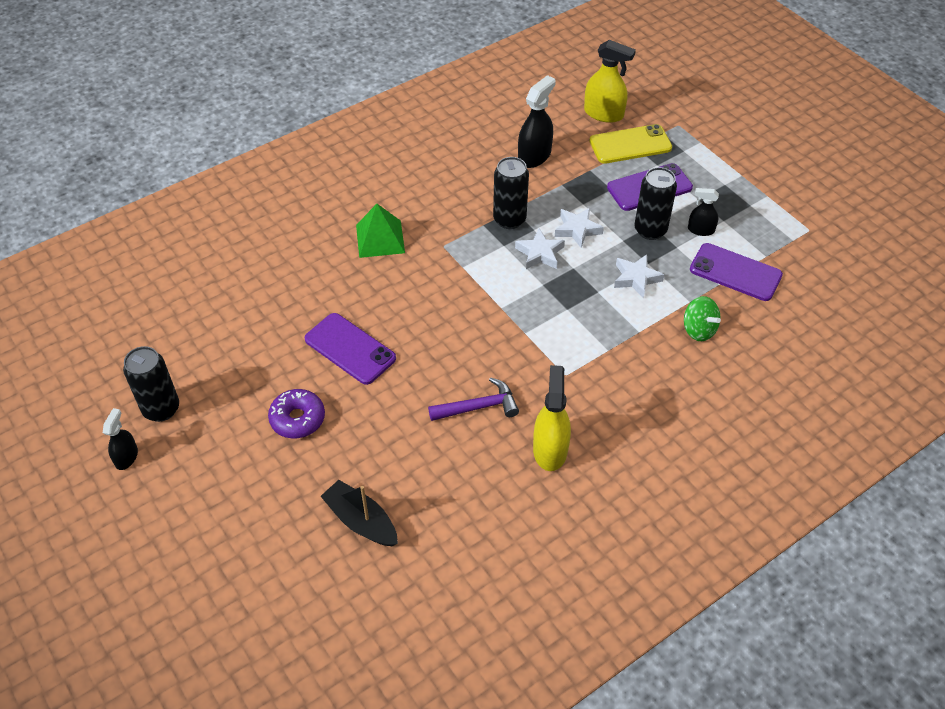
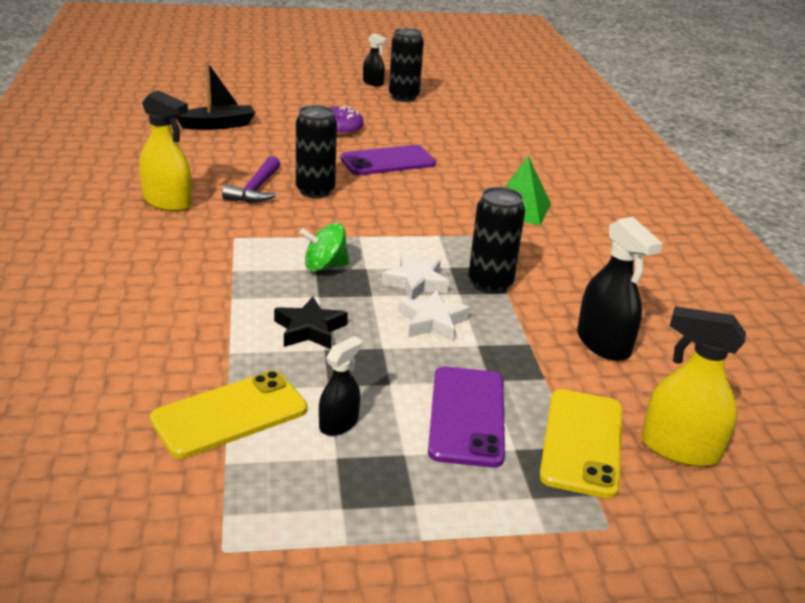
camera: 115 degrees right, 20 degrees down
yellow spray bottle [584,40,636,123] -> yellow spray bottle turned 60 degrees clockwise [642,306,746,467]
white star [614,254,664,298] -> black star [274,297,348,349]
black can [634,167,677,240] -> black can moved to [296,105,337,198]
green spinning top [684,296,721,341] -> green spinning top moved to [300,223,350,272]
purple phone [690,243,783,301] -> yellow phone [150,371,307,459]

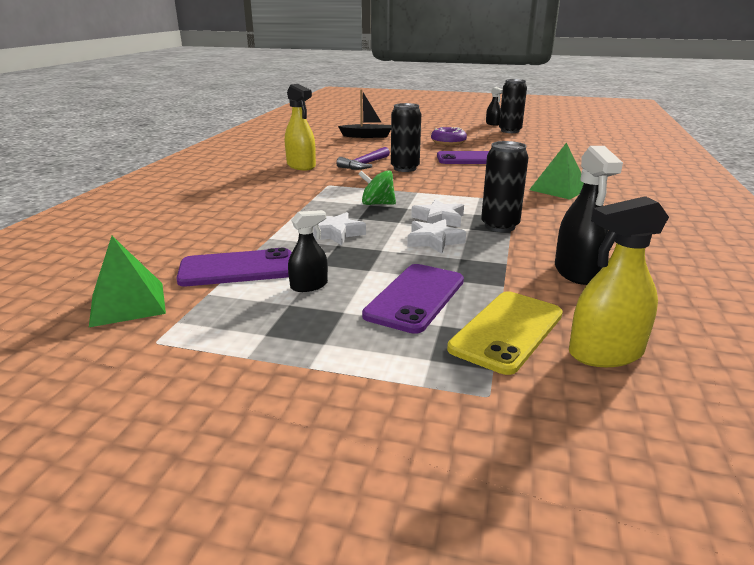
camera: 25 degrees right, 5 degrees down
yellow phone [150,371,307,459] -> purple phone [176,248,292,286]
black star [274,297,348,349] -> white star [313,212,366,245]
yellow spray bottle [642,306,746,467] -> yellow spray bottle turned 60 degrees counterclockwise [569,196,669,367]
none -> green pyramid [89,236,166,327]

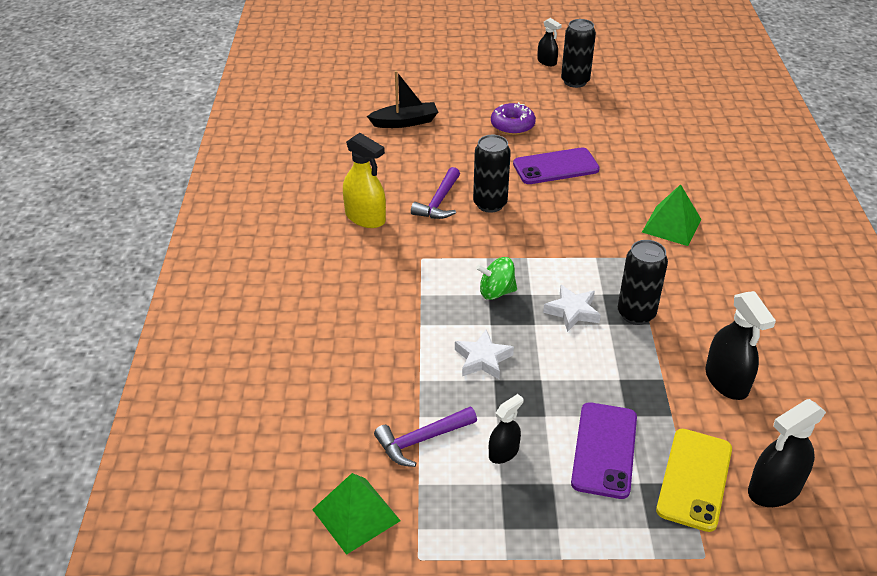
camera: 15 degrees left, 15 degrees up
purple phone [176,248,292,286] -> purple hammer [374,407,477,467]
white star [407,219,466,254] -> none
yellow spray bottle [569,196,669,367] -> black spray bottle [748,399,826,507]

